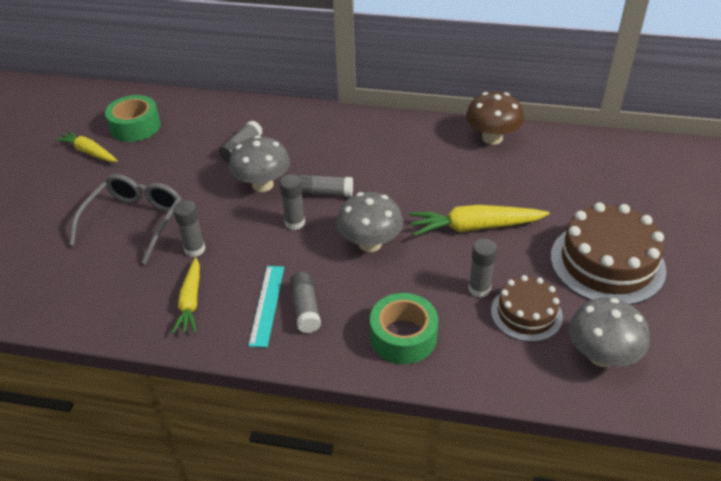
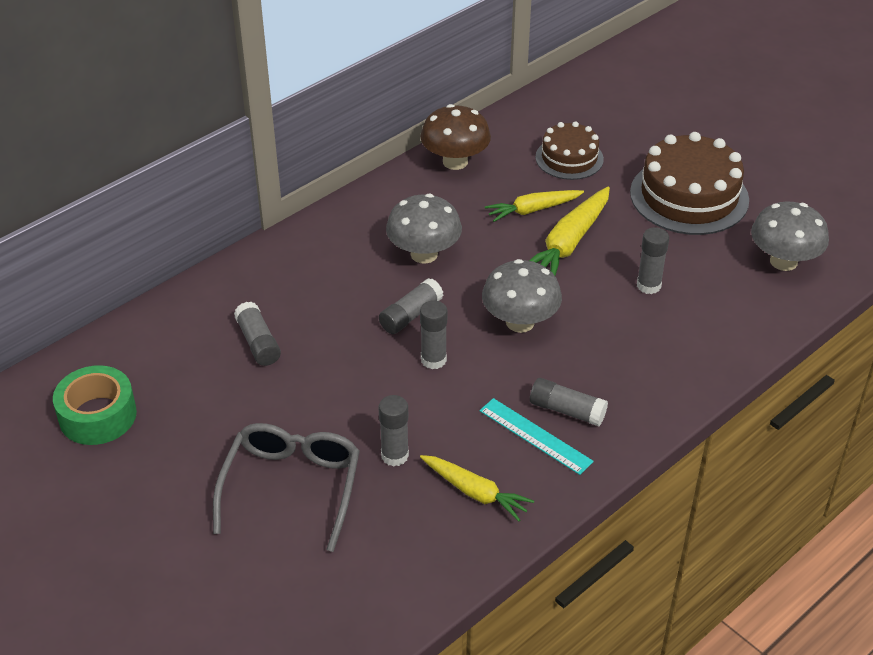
camera: 55 degrees left, 0 degrees up
yellow carrot [54,130,118,162] -> yellow carrot moved to [485,190,584,222]
grey glasses [69,174,182,264] -> grey glasses turned 45 degrees clockwise [213,423,360,552]
grey mushroom [229,135,290,192] -> grey mushroom moved to [386,194,462,264]
green tape [370,293,438,364] -> none
brown cake [491,275,563,342] -> brown cake moved to [535,121,604,180]

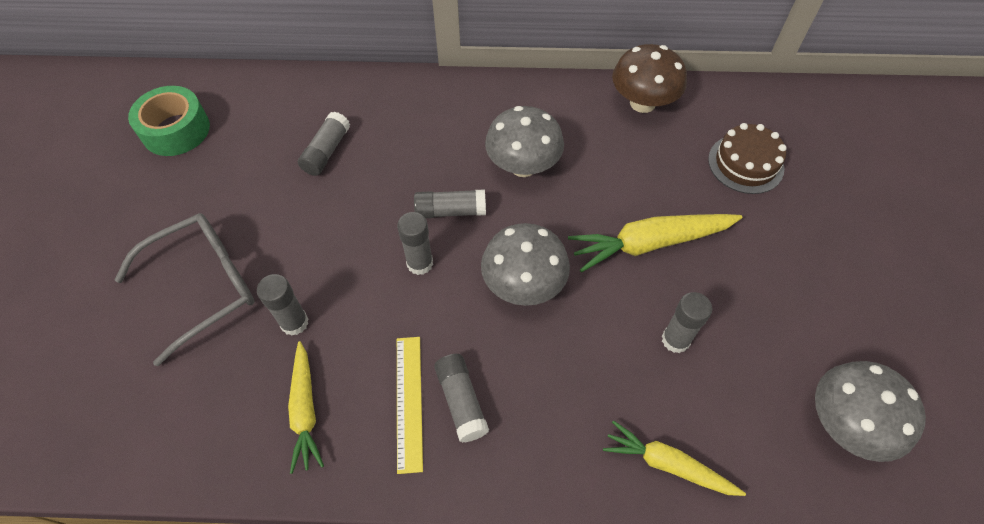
camera: 45 degrees right, 15 degrees up
turquoise ruler [480,398,594,475] -> yellow ruler [397,337,423,474]
yellow carrot [485,190,584,222] -> yellow carrot moved to [603,421,746,496]
brown cake [630,132,749,235] -> none

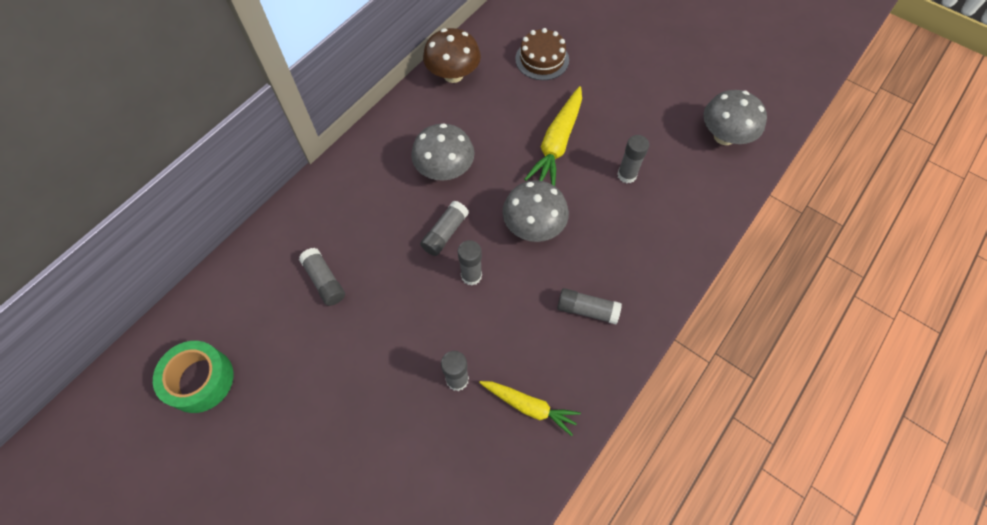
camera: 55 degrees left, 5 degrees up
grey glasses [115,213,255,367] -> none
yellow ruler [397,337,423,474] -> none
yellow carrot [603,421,746,496] -> none

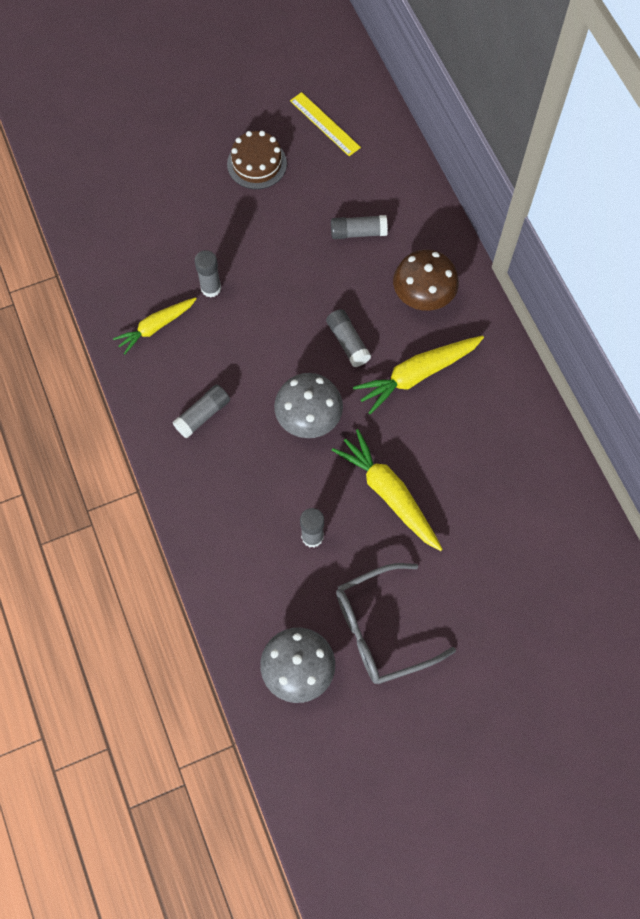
camera: 120 degrees right, 5 degrees up
green tape [153,341,234,413] -> yellow ruler [290,92,361,156]
grey mushroom [411,123,474,181] -> yellow carrot [353,336,484,415]
brown mushroom [423,28,481,83] -> brown mushroom moved to [393,250,459,311]
grey glue stick [458,240,482,285] -> none
brown cake [515,28,569,80] -> brown cake moved to [227,131,287,189]
none -> grey glasses [336,563,456,684]

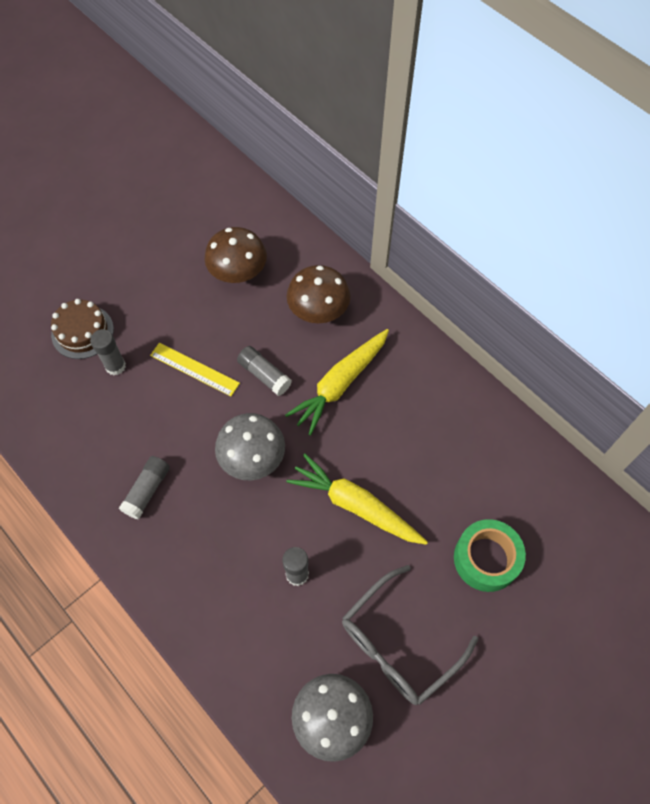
camera: 20 degrees left, 5 degrees down
yellow carrot [113,297,197,355] -> none
brown cake [227,131,287,189] -> brown cake moved to [51,299,114,359]
yellow ruler [290,92,361,156] -> yellow ruler moved to [150,343,240,396]
grey glue stick [331,215,388,239] -> brown mushroom [205,227,267,283]
none -> green tape [454,519,526,592]

